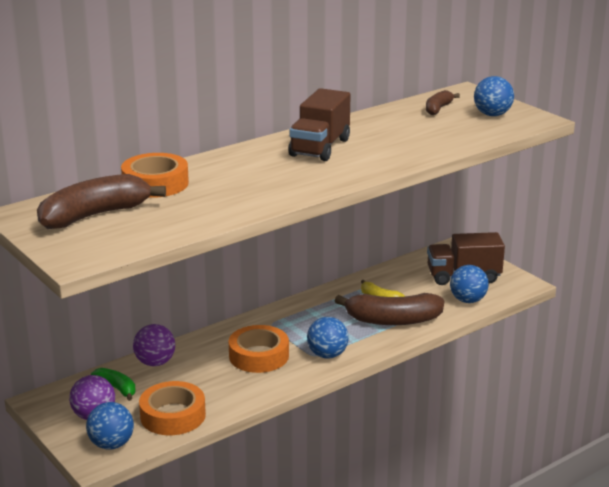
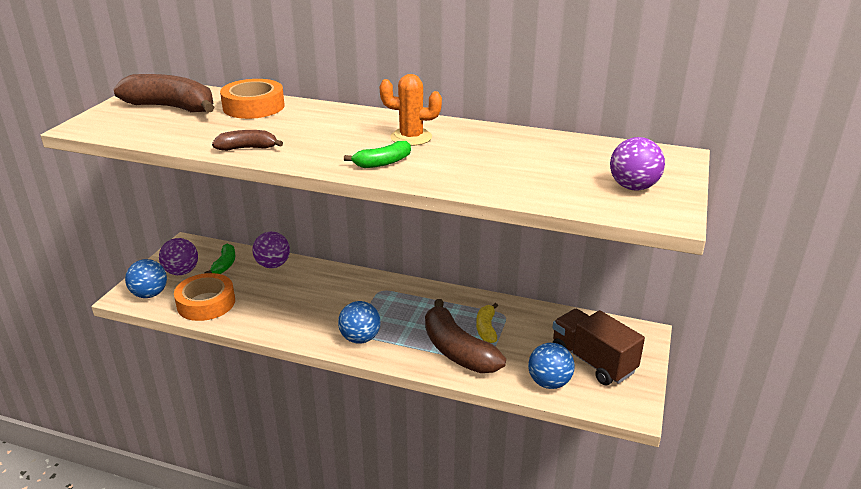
camera: 55 degrees right, 5 degrees up
orange tape [229,325,289,373] -> none
brown truck [288,88,351,161] -> orange cactus [380,74,442,146]
brown banana [426,90,460,115] -> brown banana moved to [212,130,283,151]
blue ball [474,76,514,116] -> purple ball [610,137,665,191]
none -> green banana [344,141,411,168]

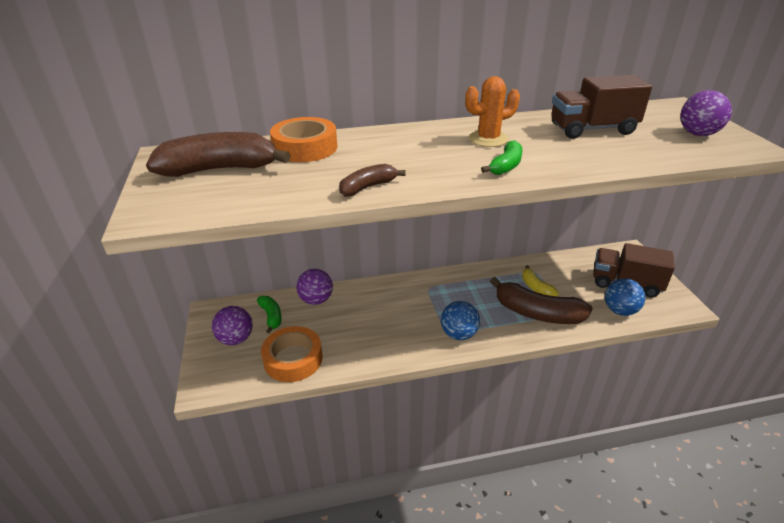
camera: 30 degrees left, 5 degrees up
blue ball [125,259,167,298] -> none
none -> brown truck [551,75,652,139]

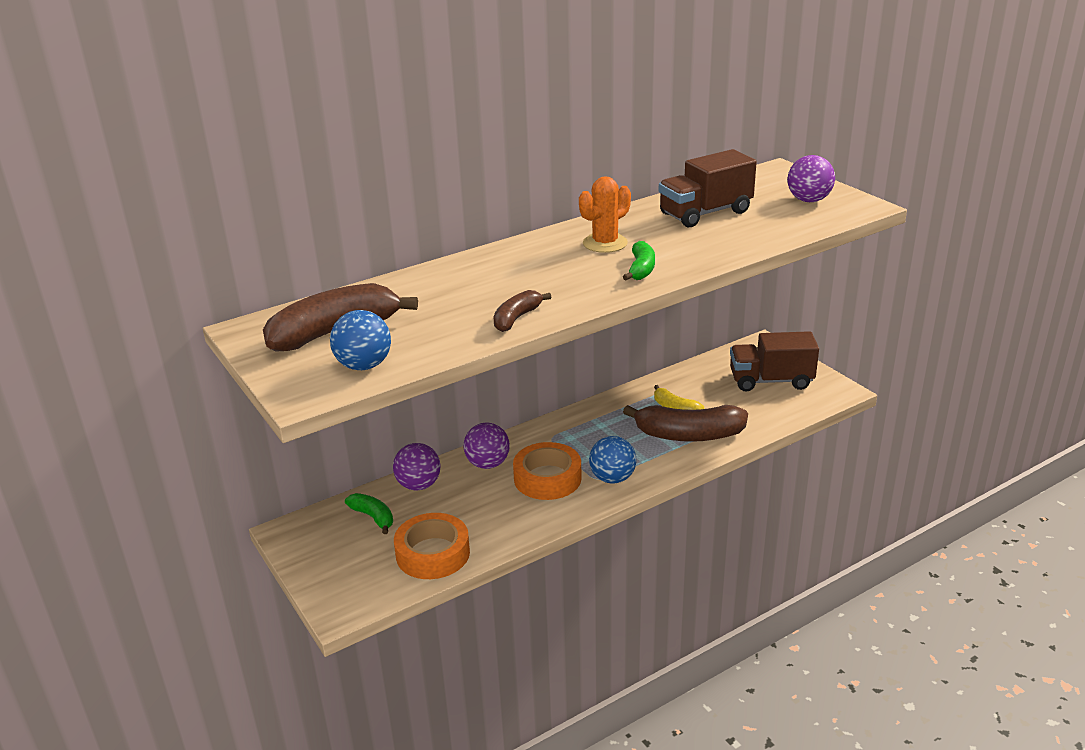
camera: 20 degrees left, 5 degrees down
purple ball [212,306,253,345] -> purple ball moved to [463,423,510,469]
orange tape [270,117,337,162] -> orange tape moved to [513,442,581,500]
blue ball [605,278,645,316] -> blue ball moved to [330,310,391,370]

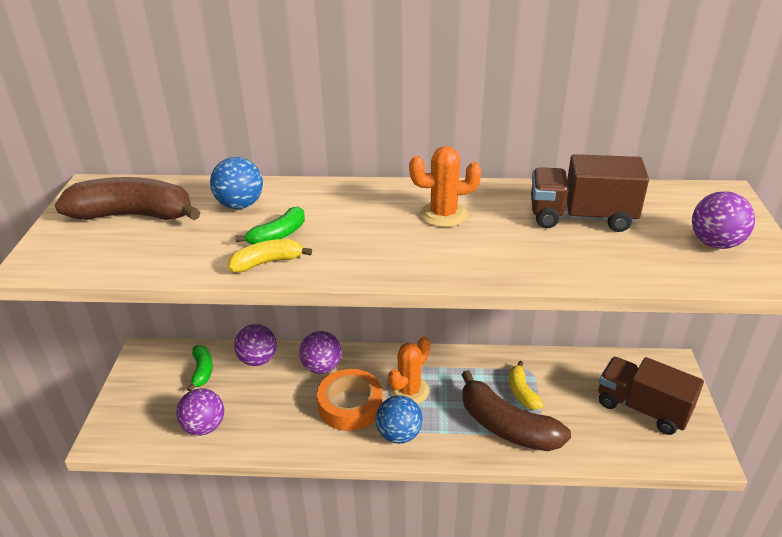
camera: 35 degrees right, 5 degrees up
blue ball [330,310,391,370] -> blue ball moved to [210,157,263,209]
orange tape [394,513,470,579] -> purple ball [176,388,224,436]
brown banana [493,290,551,332] -> yellow banana [228,239,312,272]
green banana [623,241,655,280] -> green banana moved to [235,207,305,245]
none -> orange cactus [388,336,430,404]

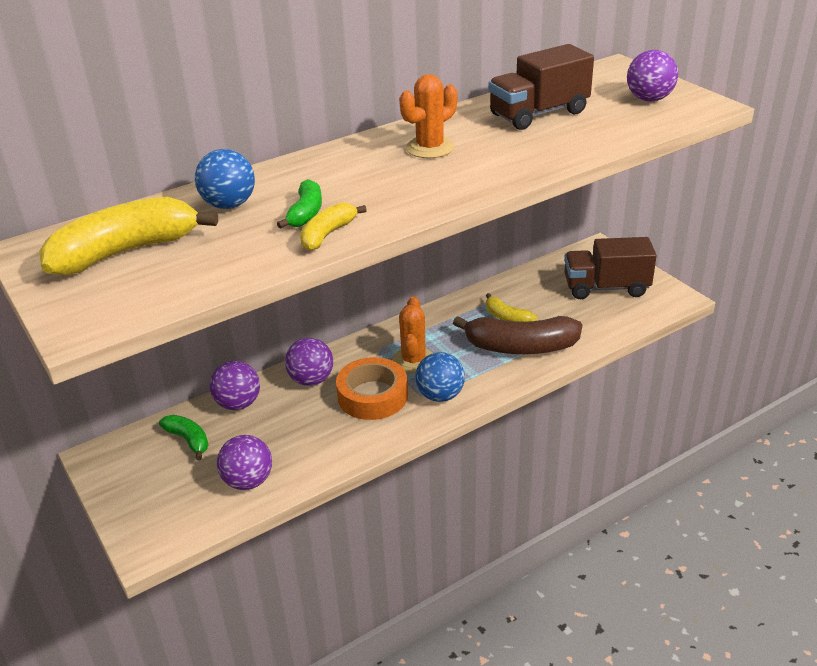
camera: 35 degrees left, 0 degrees up
brown banana [55,177,200,220] -> yellow banana [39,197,218,275]

